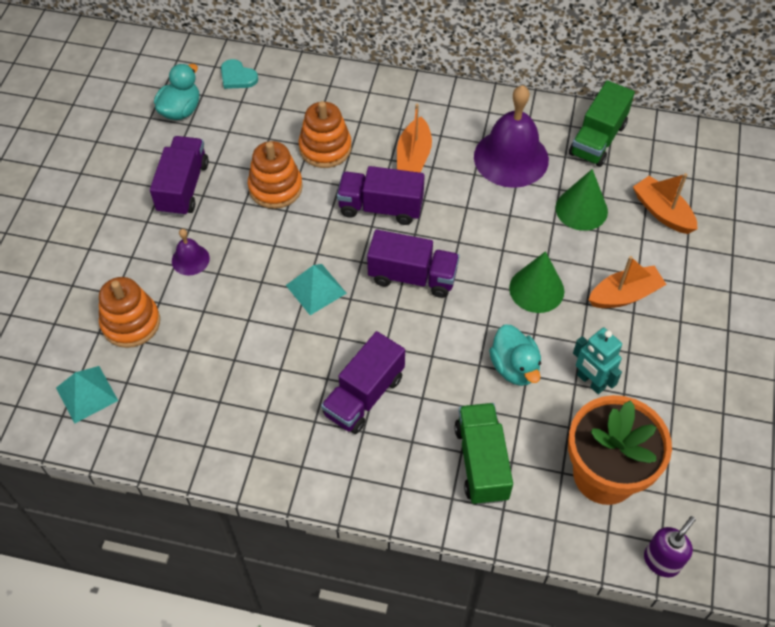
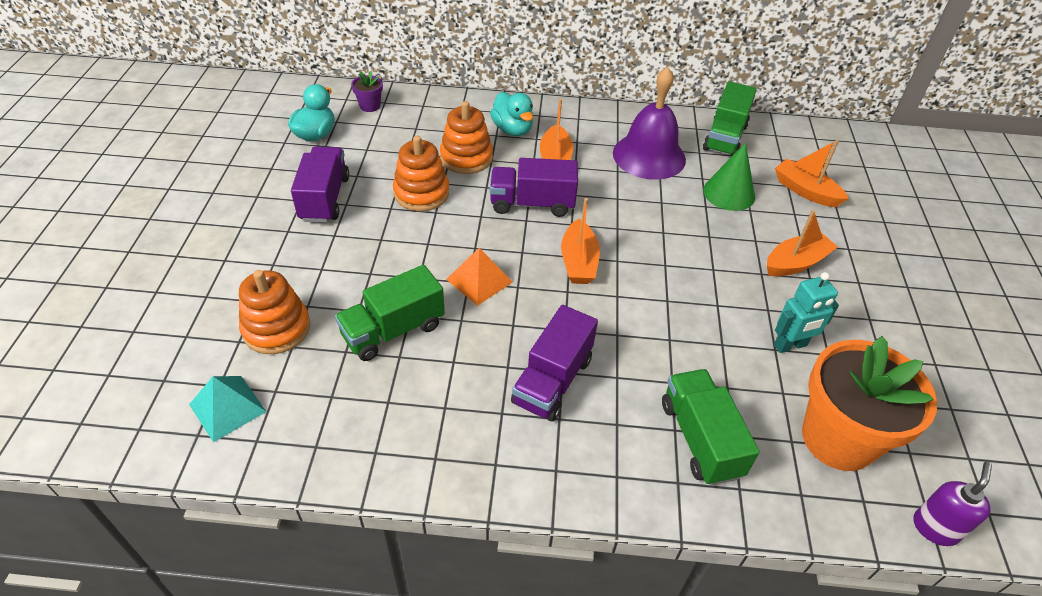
camera: 10 degrees left, 10 degrees down
purple bell [172,229,210,275] -> none
turquoise heart [221,59,258,89] -> purple flower pot [351,71,383,112]
turquoise pyramid [286,264,347,315] -> orange pyramid [446,248,513,306]
purple truck [367,230,459,298] -> orange boat [561,198,600,284]
turquoise duck [489,324,541,386] -> turquoise duck moved to [490,92,533,136]
green cone [509,251,564,313] -> none
turquoise robot [573,328,622,394] -> turquoise robot turned 60 degrees counterclockwise [774,272,839,353]
none -> green truck [335,265,445,361]

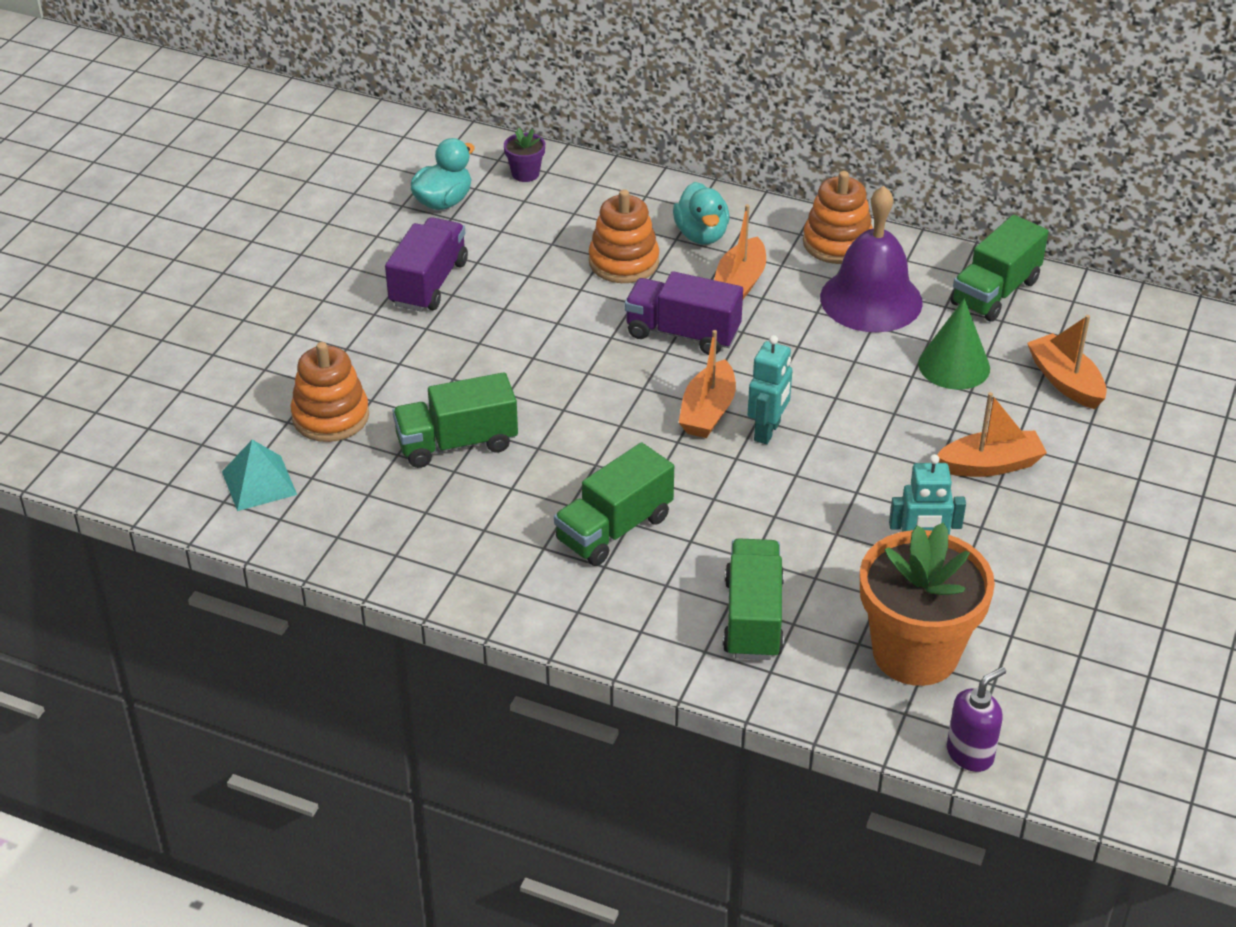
camera: 20 degrees right, 5 degrees down
orange stacking toy [393,136,449,211] -> orange stacking toy moved to [803,171,873,264]
orange pyramid [446,248,513,306] -> none
purple truck [511,305,598,421] -> green truck [554,442,674,566]
none -> turquoise robot [748,335,793,444]

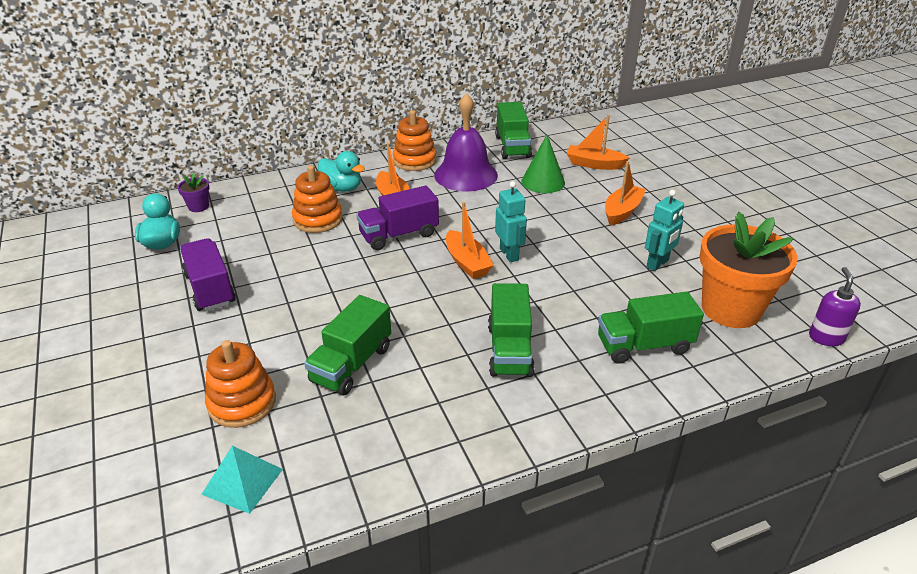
camera: 45 degrees left, 5 degrees down
green truck [723,538,784,660] -> green truck turned 60 degrees counterclockwise [598,292,704,364]

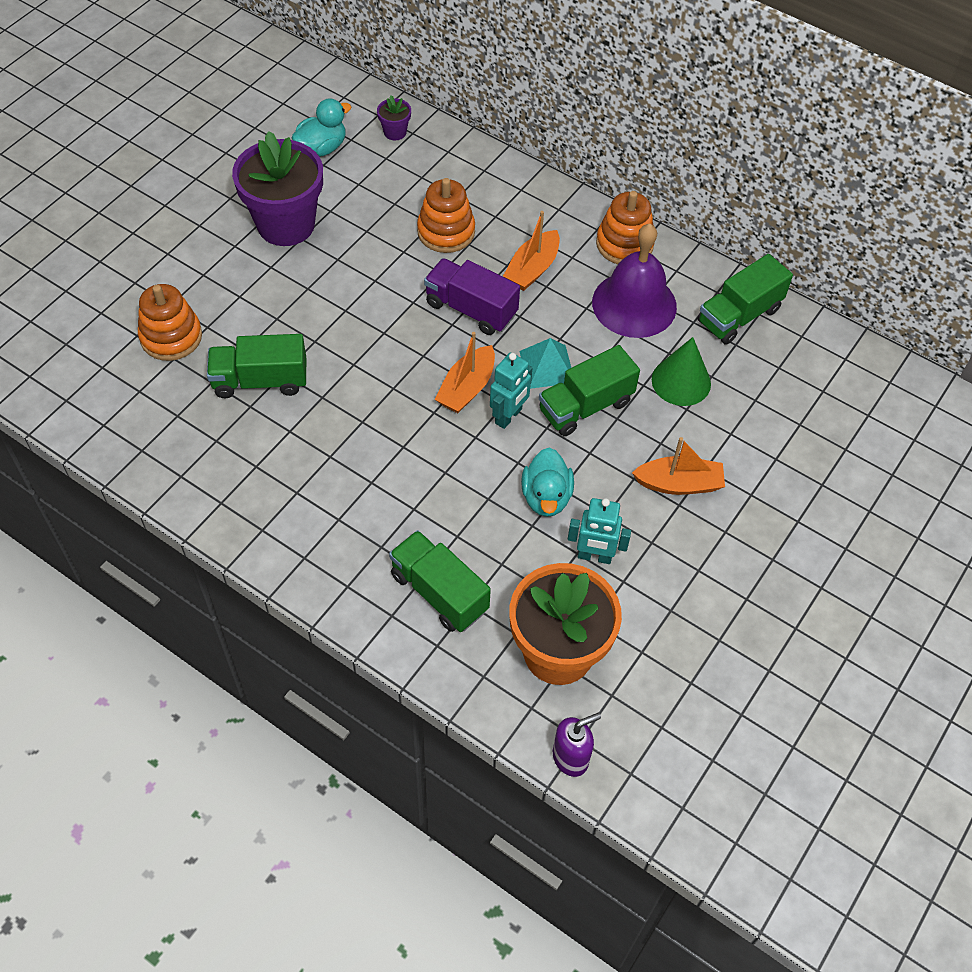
camera: 55 degrees right, 20 degrees up
purple truck [180,238,236,311] -> purple flower pot [232,131,323,246]
turquoise pyramid [201,446,283,514] -> turquoise pyramid moved to [519,338,571,389]
turquoise duck [318,151,365,192] -> turquoise duck moved to [521,448,574,517]
green truck [488,283,535,377] -> green truck moved to [539,345,640,436]
orange boat [567,115,630,170] -> none

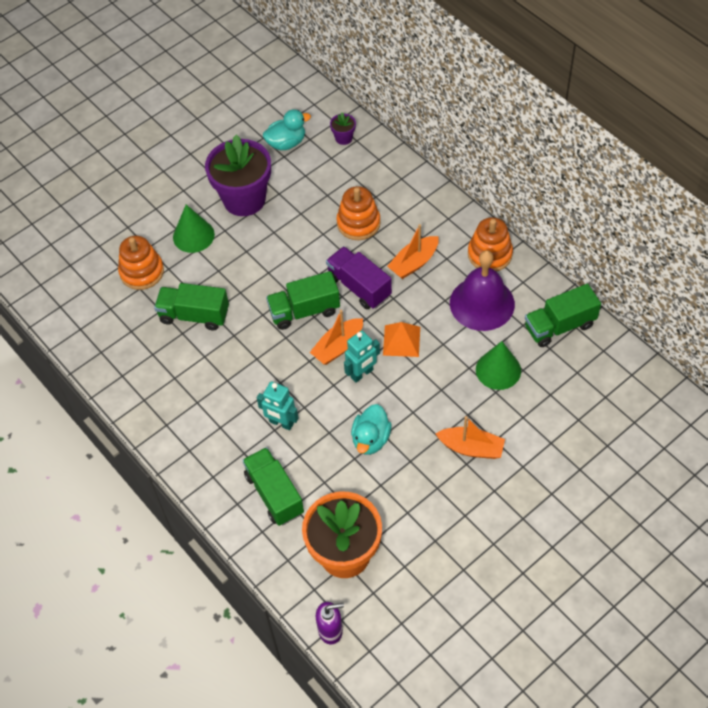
camera: 20 degrees right, 0 degrees up
turquoise pyramid [519,338,571,389] -> orange pyramid [383,322,420,357]
green truck [539,345,640,436] -> green truck moved to [266,271,340,330]
turquoise robot [568,498,631,564] -> turquoise robot moved to [257,381,299,430]
none -> green cone [173,205,215,253]

